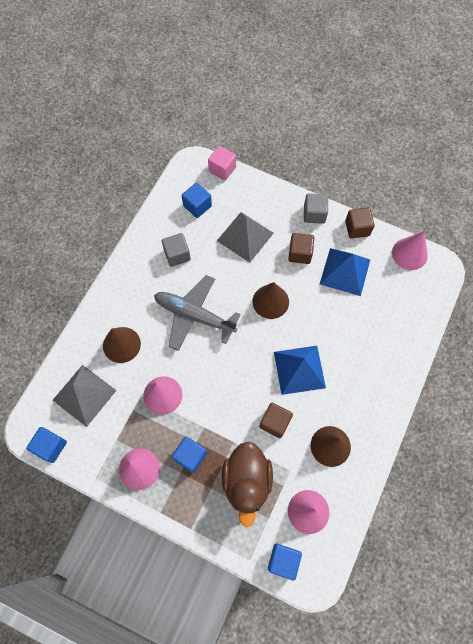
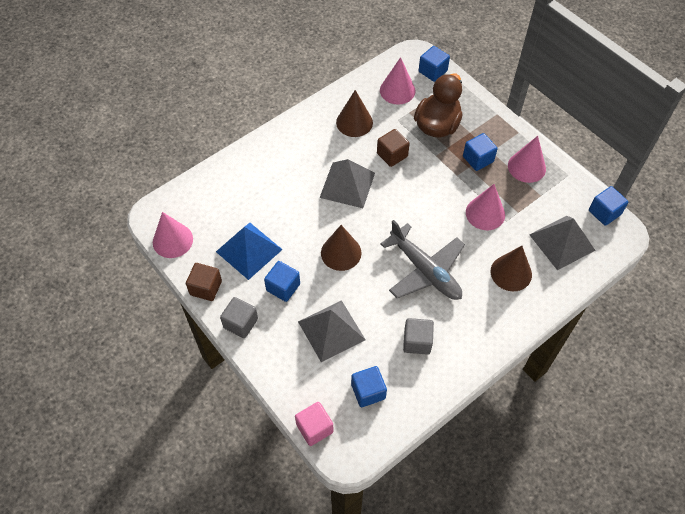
camera: 155 degrees left, 10 degrees down
blue pyramid [274,346,326,395] -> grey pyramid [320,159,375,208]
brown cube [288,233,314,264] -> blue cube [264,261,300,302]

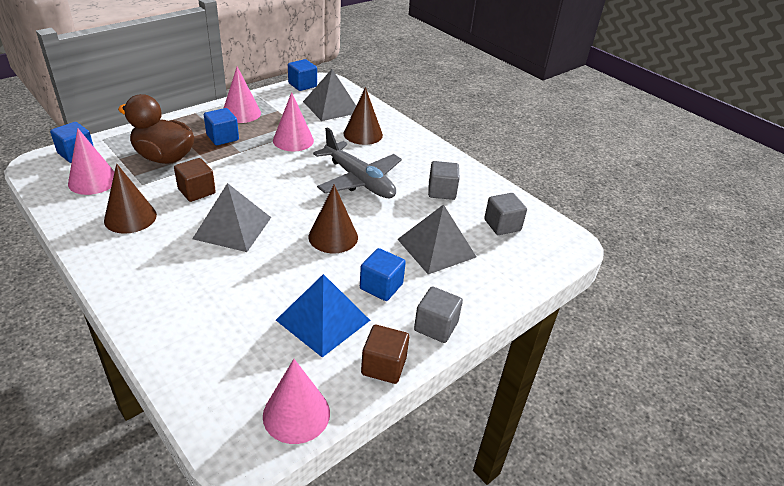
camera: 95 degrees left, 20 degrees down
pink cube [295,402,333,446] -> none
blue cube [351,366,387,407] -> grey cube [484,193,527,235]
grey plane [380,220,465,300] -> grey plane turned 90 degrees clockwise [313,127,402,198]

